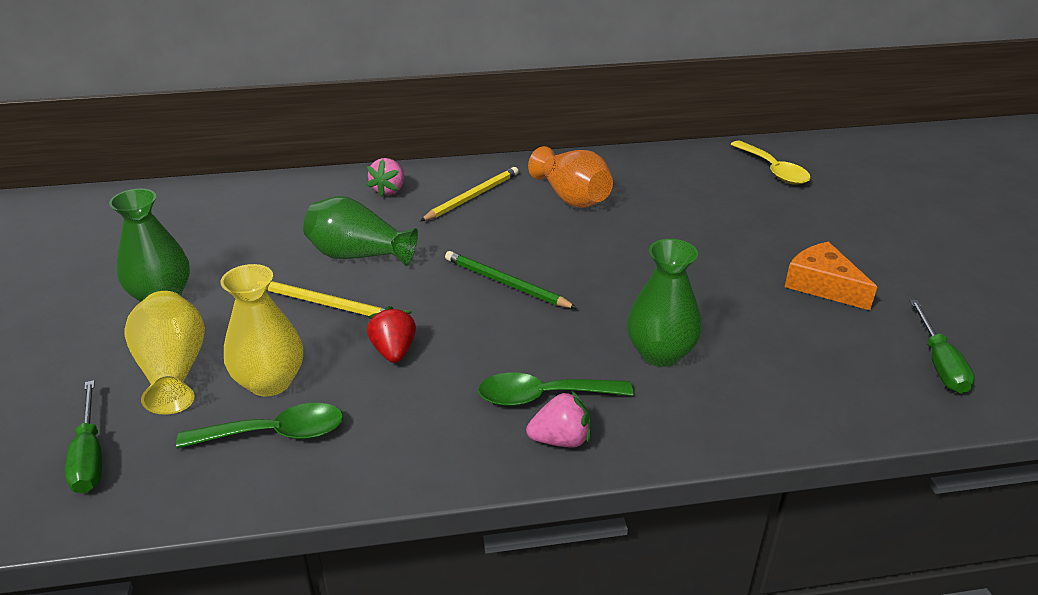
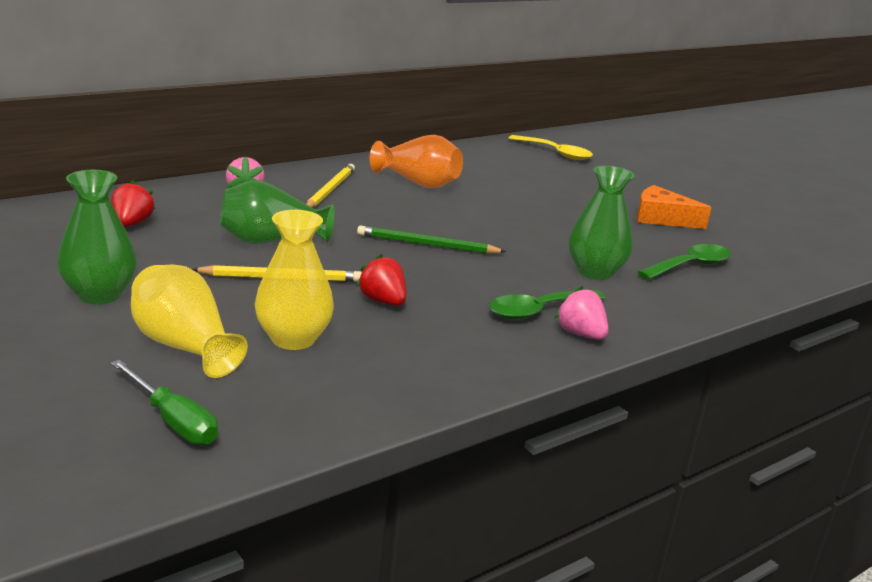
camera: 30 degrees left, 10 degrees down
green spoon [176,403,343,449] -> green spoon moved to [638,244,731,280]
pink strawberry [526,390,591,448] -> pink strawberry turned 90 degrees counterclockwise [554,286,609,340]
green screwdriver [910,300,975,393] -> none
none -> red strawberry [111,180,155,227]

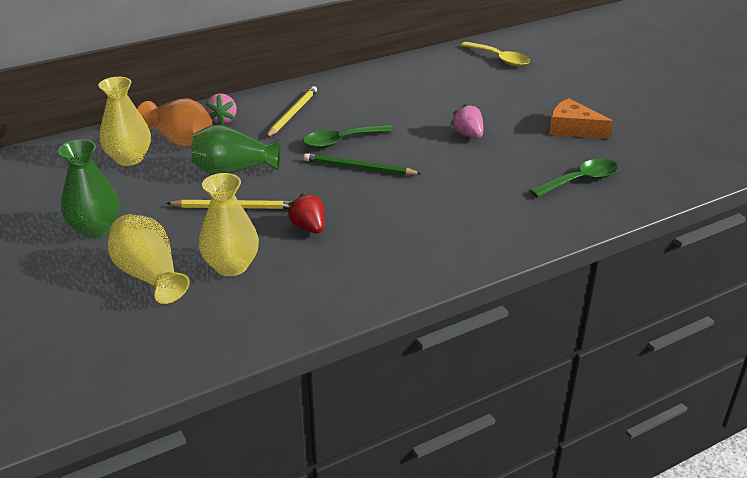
camera: 10 degrees right, 10 degrees up
red strawberry [111,180,155,227] -> yellow vase [99,77,151,166]
green screwdriver [111,360,218,445] -> none
orange vase [370,135,463,188] -> orange vase moved to [137,98,213,147]
green spoon [489,290,605,320] -> green spoon moved to [303,124,394,148]
pink strawberry [554,286,609,340] -> pink strawberry moved to [450,103,483,138]
green vase [569,166,634,280] -> none

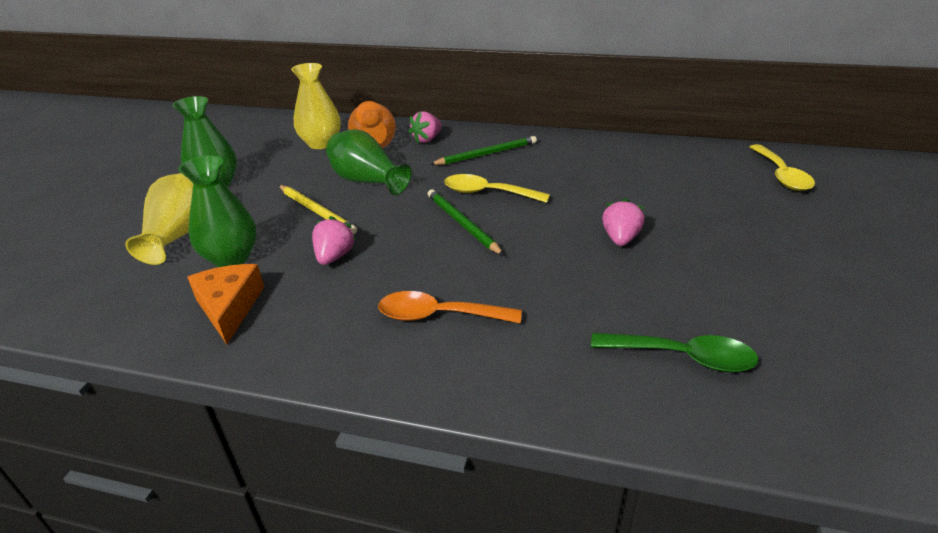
camera: 45 degrees right, 0 degrees up
yellow vase [199,173,259,276] -> green vase [178,156,257,267]
yellow pencil [266,86,317,138] -> green pencil [430,136,537,165]
red strawberry [287,192,325,233] -> pink strawberry [312,216,356,265]
green spoon [303,124,394,148] -> yellow spoon [444,174,550,203]
orange cheese [549,98,613,139] -> orange cheese moved to [187,264,264,344]
none -> orange spoon [378,291,522,323]

